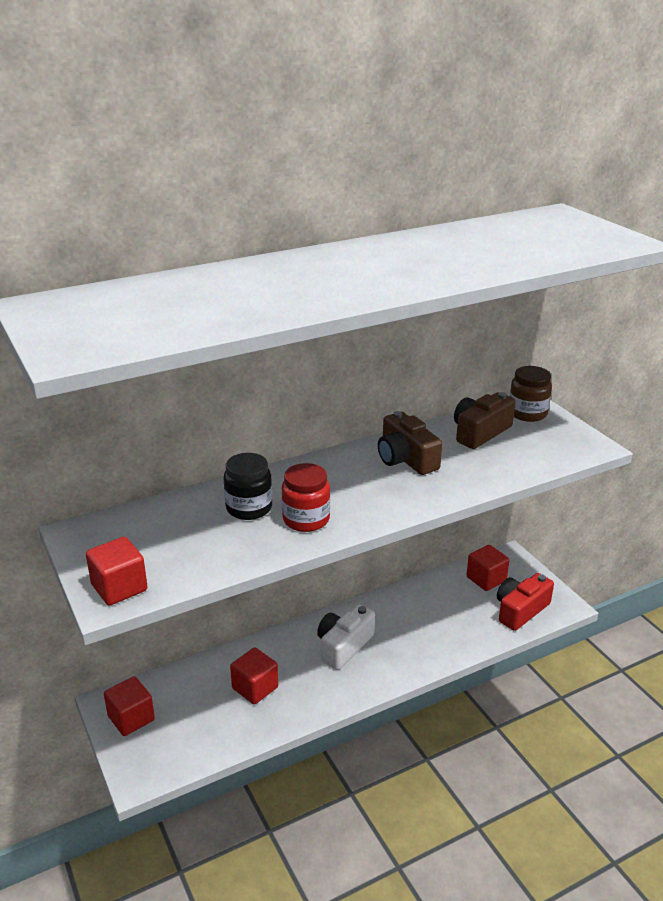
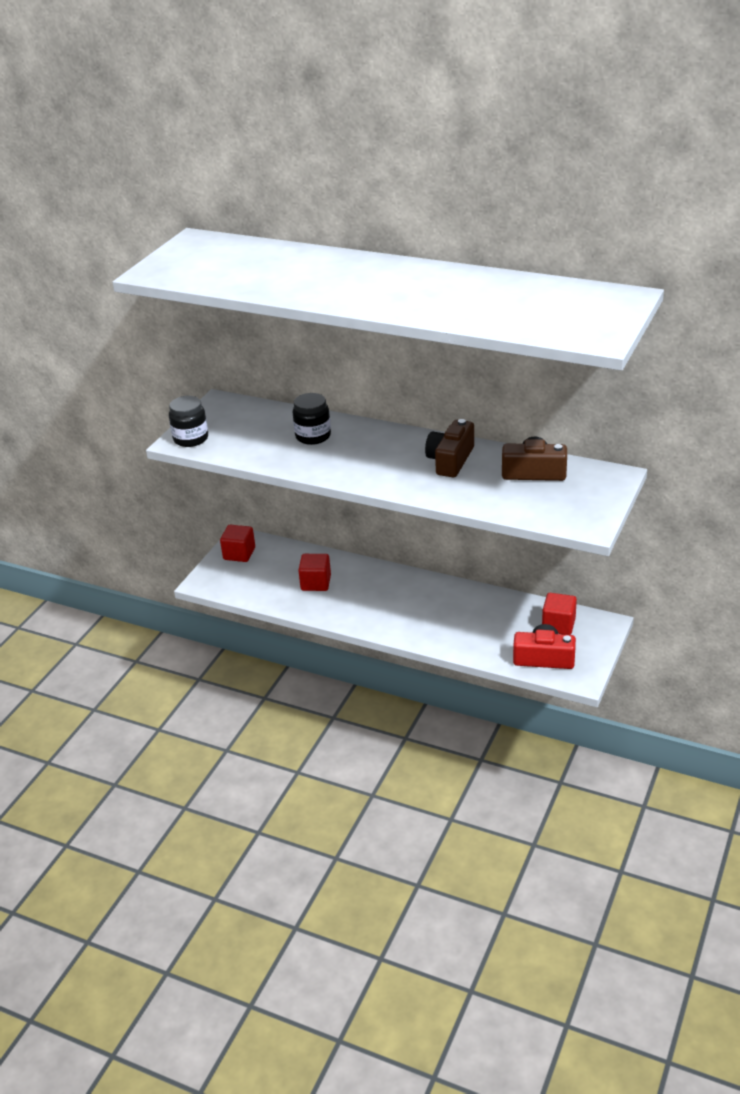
camera: 55 degrees right, 5 degrees up
red cube [86,537,148,606] -> black jar [169,396,208,447]
red jar [282,463,330,532] -> none
white camera [317,604,375,670] -> none
brown jar [510,366,552,422] -> none

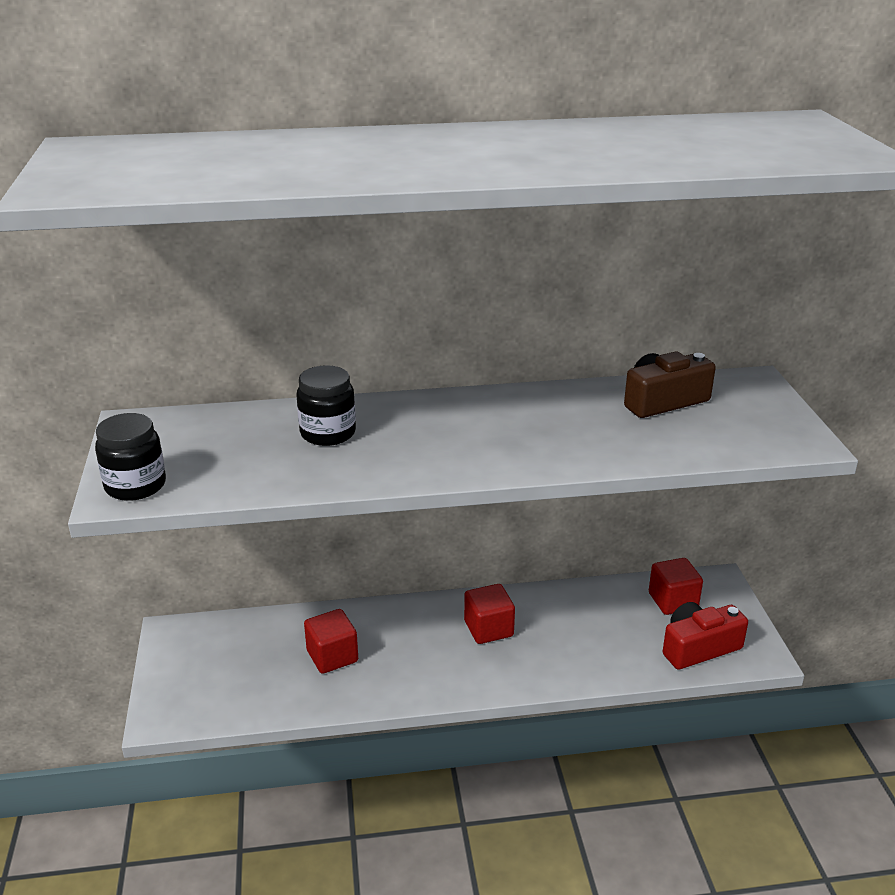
camera: 35 degrees left, 5 degrees down
red cube [220,525,255,562] -> red cube moved to [464,584,515,644]
brown camera [425,419,474,477] -> none

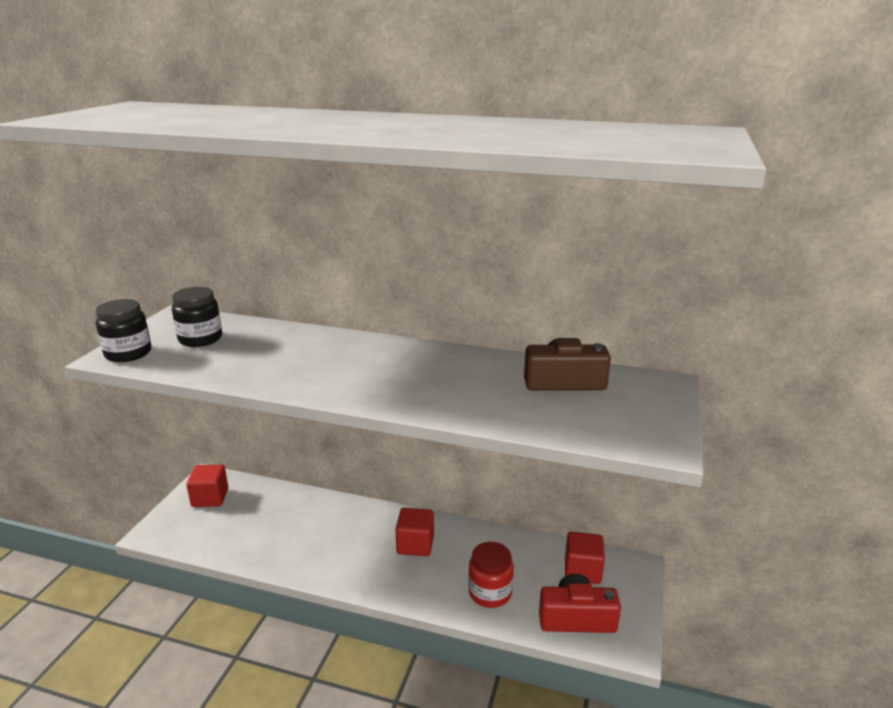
camera: 25 degrees right, 5 degrees down
black jar [297,365,356,446] -> black jar moved to [172,287,222,347]
red cube [304,609,358,674] -> red cube moved to [186,465,228,507]
none -> red jar [468,542,514,608]

